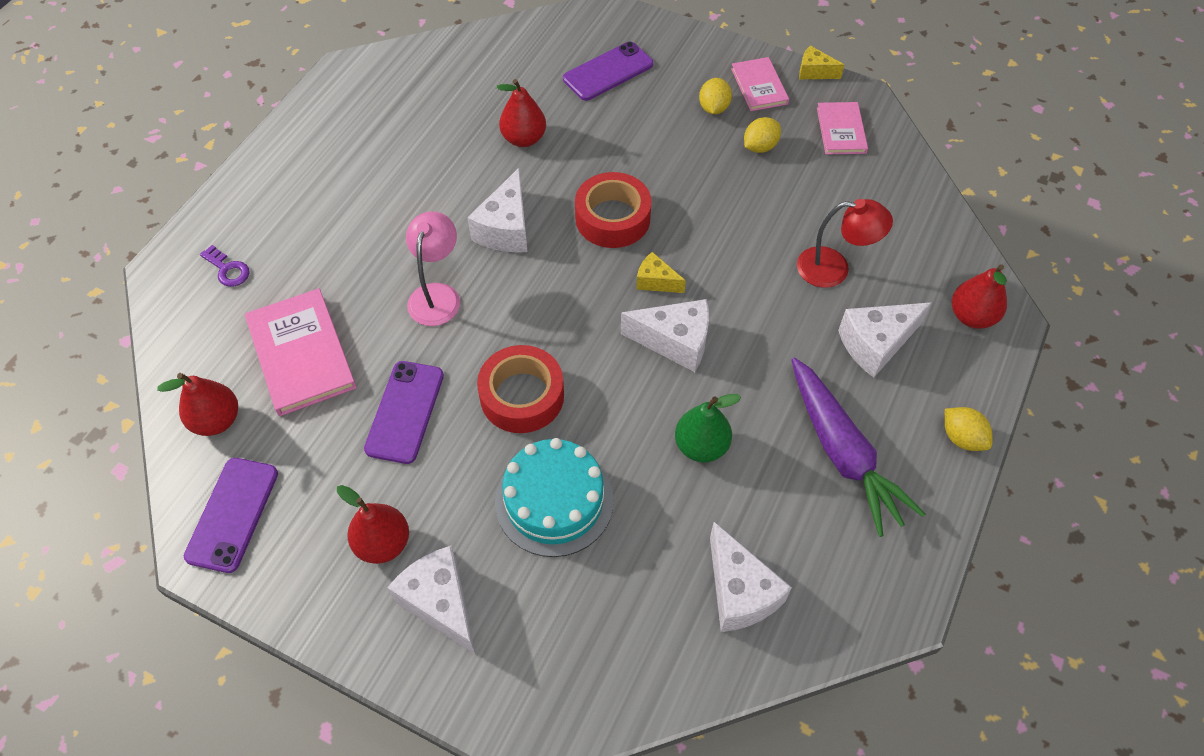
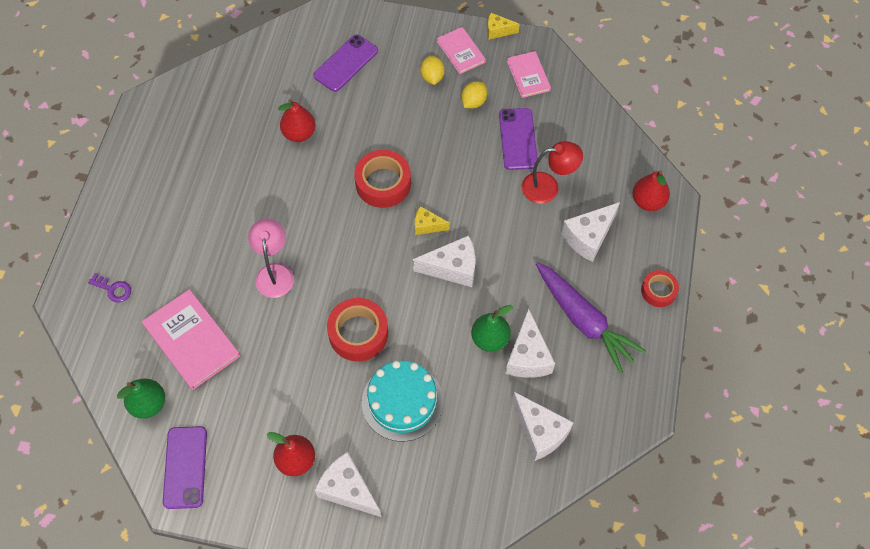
camera: 15 degrees left, 5 degrees up
red pear [157,373,238,436] -> green pear [117,379,165,418]
purple phone [364,361,444,464] -> purple phone moved to [499,108,538,170]
white cheese [467,168,528,252] -> white cheese moved to [505,308,555,378]
yellow lemon [945,407,992,451] -> red tape [641,270,679,307]

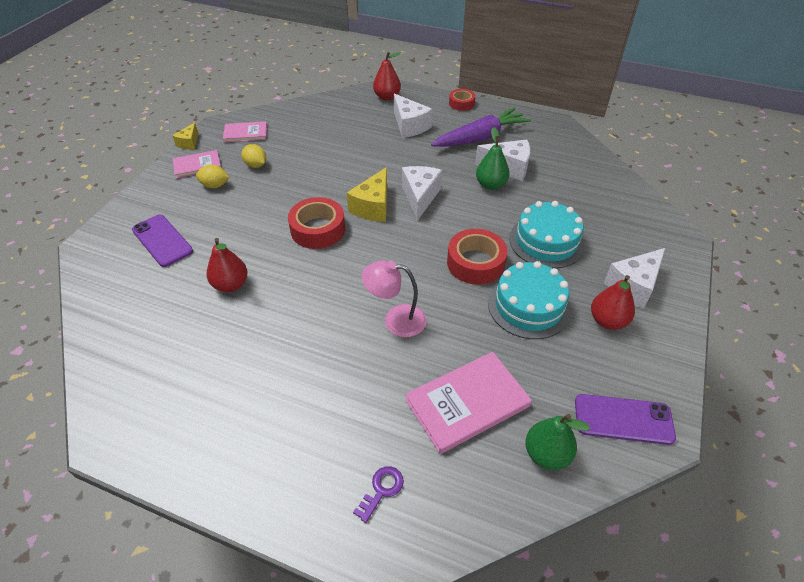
camera: 80 degrees left, 15 degrees down
yellow cheese [415,206,450,235] -> yellow cheese [347,167,387,222], size x1.73
purple phone [499,108,538,170] -> none
white cheese [512,392,574,461] -> none
red lamp [522,141,583,204] -> none
none -> turquoise cake [488,261,571,339]

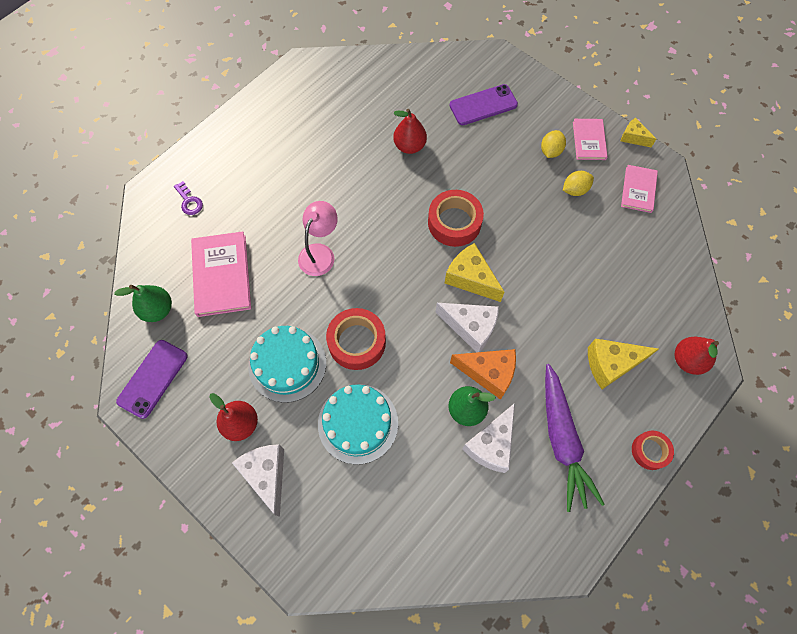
camera: 110 degrees right, 20 degrees up
white cheese [394,93,432,138] -> yellow cheese [588,339,659,389]
none -> orange cheese [450,349,516,400]

